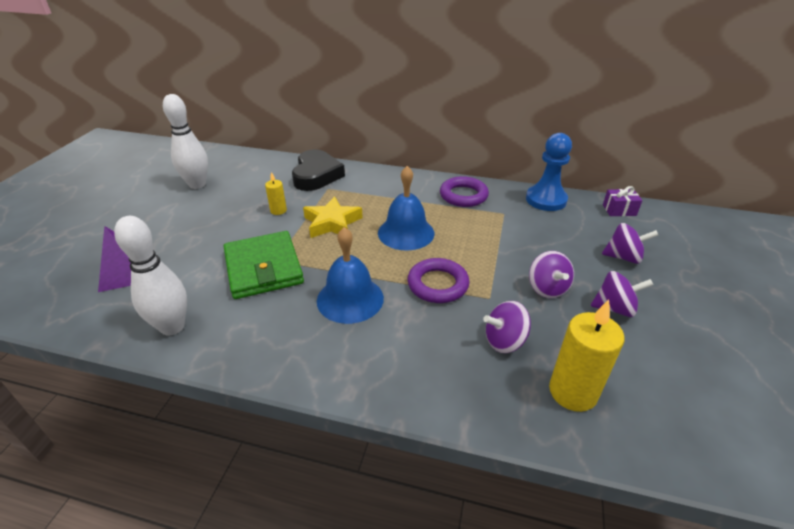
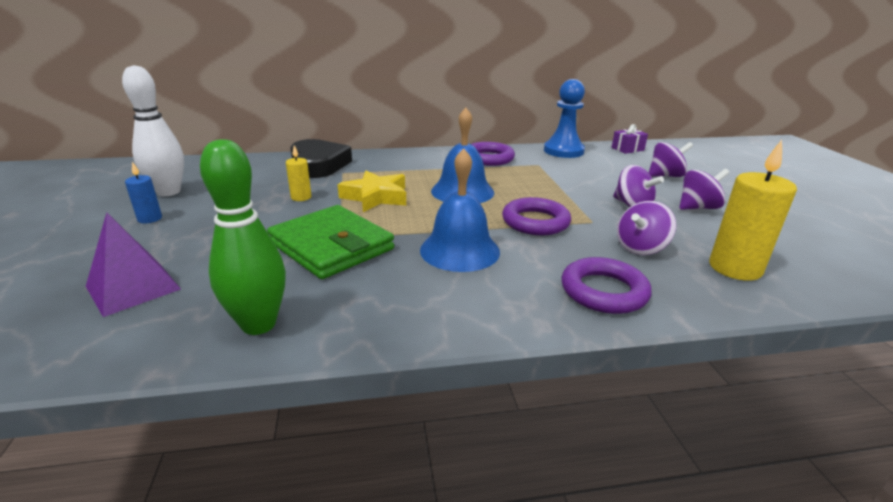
camera: 25 degrees left, 10 degrees down
white bowling pin [114,216,187,335] -> green bowling pin [200,139,286,335]
none -> blue candle [125,162,162,223]
none -> purple ring [561,257,651,314]

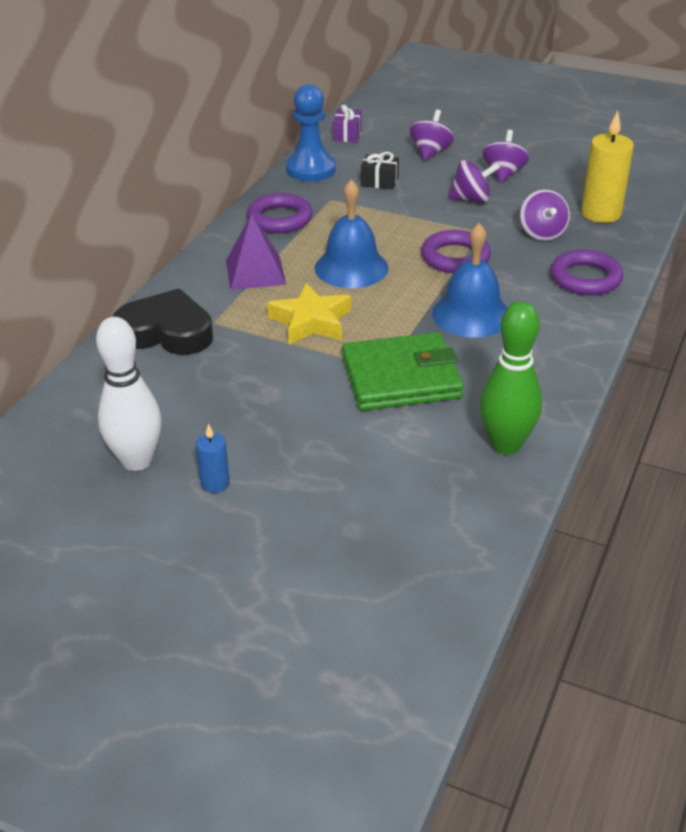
camera: 55 degrees left, 10 degrees up
purple pyramid [86,212,181,317] -> purple pyramid moved to [226,213,286,290]
yellow candle [286,145,312,201] -> none
none -> black gift [361,152,399,190]

